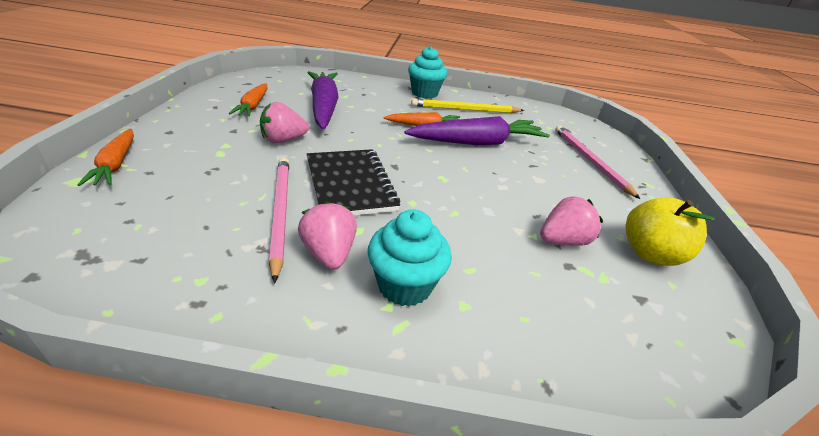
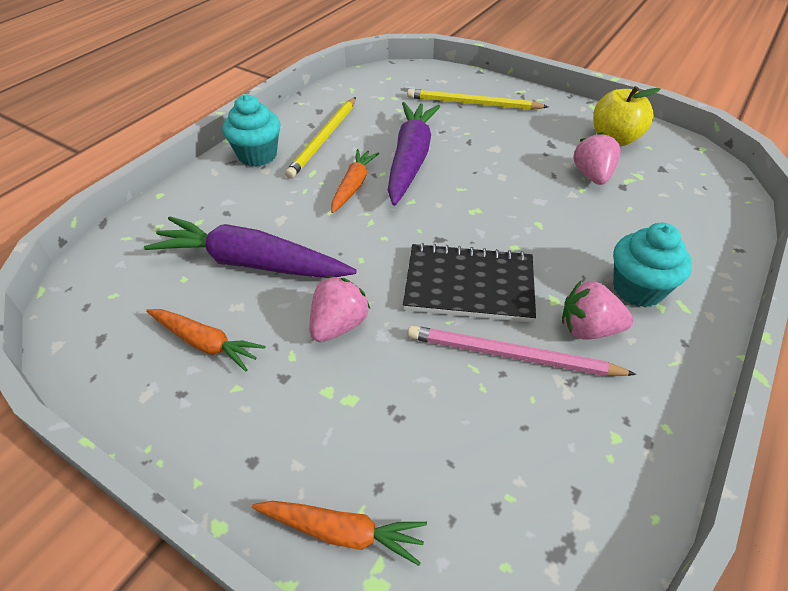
camera: 60 degrees left, 10 degrees up
pink strawberry [260,102,309,143] -> pink strawberry turned 150 degrees counterclockwise [309,276,370,342]
pink pencil [555,125,640,199] -> yellow pencil [407,89,548,110]

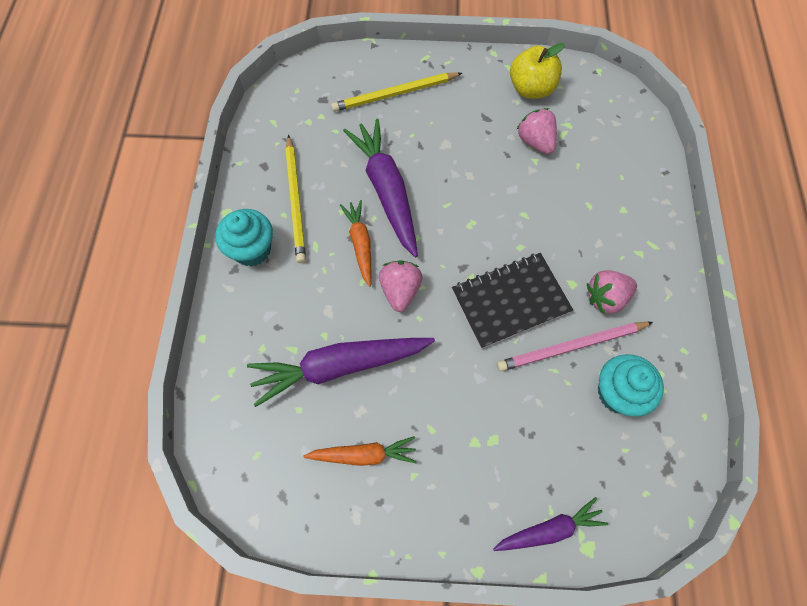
camera: 30 degrees left, 20 degrees up
orange carrot [252,501,427,566] -> purple carrot [493,497,608,551]
pink strawberry [309,276,370,342] -> pink strawberry moved to [379,260,423,312]
turquoise cupcake [613,223,692,307] -> turquoise cupcake moved to [598,354,664,417]

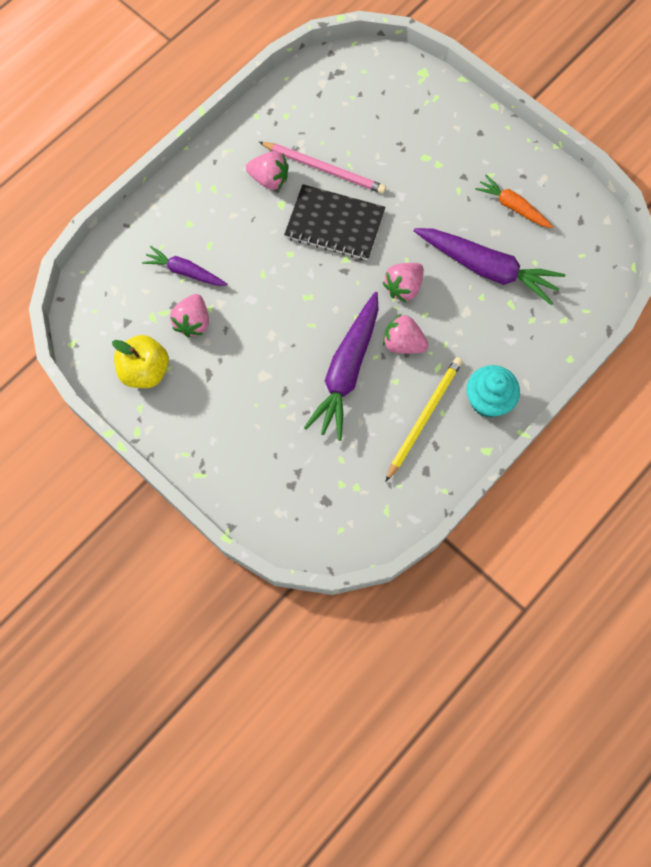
camera: 140 degrees left, 5 degrees up
yellow pencil [331,72,462,112] -> none
orange carrot [340,200,371,287] -> pink strawberry [383,314,429,354]
purple carrot [493,497,608,551] -> purple carrot moved to [142,246,228,286]
turquoise cupcake [598,354,664,417] -> none

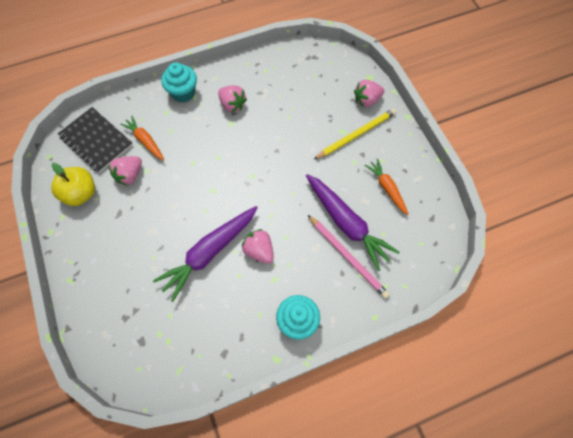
camera: 25 degrees right, 5 degrees down
purple carrot [142,246,228,286] -> orange carrot [120,116,165,160]
pink pencil [259,142,386,194] -> pink pencil moved to [308,215,390,299]
black notebook [284,184,385,260] -> black notebook moved to [58,107,133,173]
pink strawberry [383,263,424,303] -> pink strawberry moved to [354,80,384,107]
yellow pencil [385,357,463,482] -> yellow pencil moved to [313,108,396,160]
none -> turquoise cupcake [161,63,197,103]

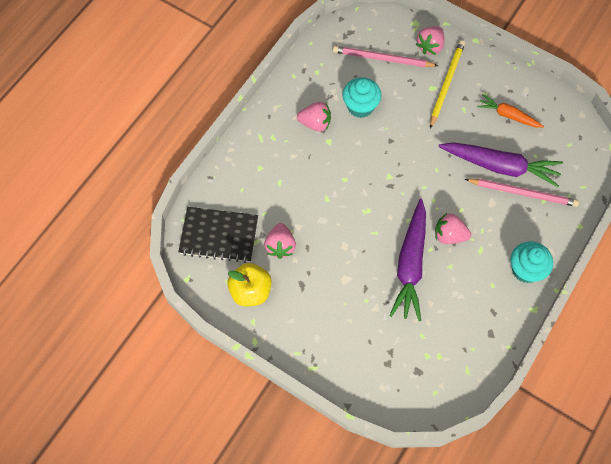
camera: 35 degrees left, 0 degrees up
orange carrot [120,116,165,160] -> none
turquoise cupcake [161,63,197,103] -> turquoise cupcake moved to [342,77,382,118]
none -> pink pencil [333,46,438,67]

